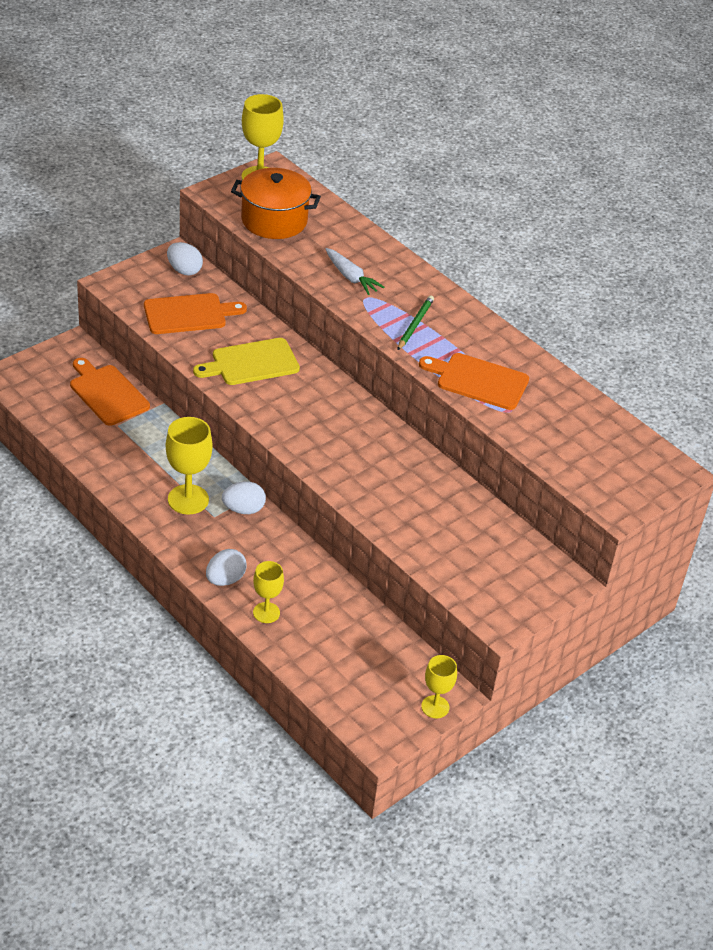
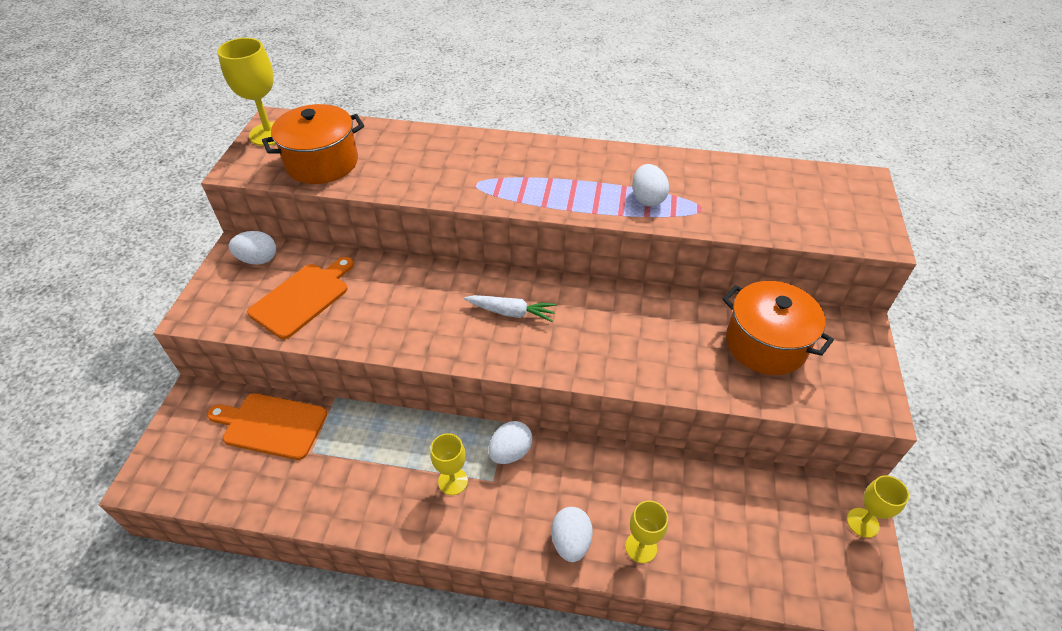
camera: 35 degrees left, 5 degrees up
yellow goblet [166,417,213,515] -> yellow goblet [430,433,468,495], size x0.62
yellow cutting board [193,338,300,385] -> none
white carrot [326,248,384,295] -> white carrot moved to [464,295,557,322]
green pencil [397,295,434,351] -> none
orange cutting board [419,353,529,410] -> white egg [632,164,669,206]
none -> orange pot [722,281,834,375]

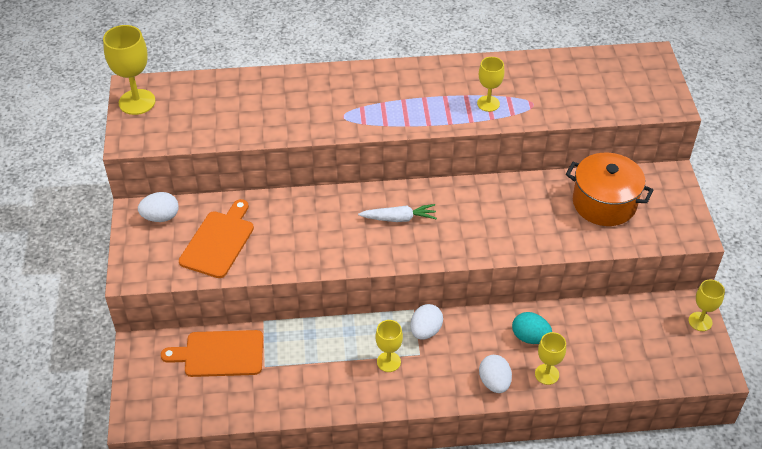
camera: 15 degrees left, 0 degrees up
orange pot [262,104,364,184] -> none
white egg [632,164,669,206] -> yellow goblet [477,57,504,112]
none -> turquoise egg [512,312,552,344]

